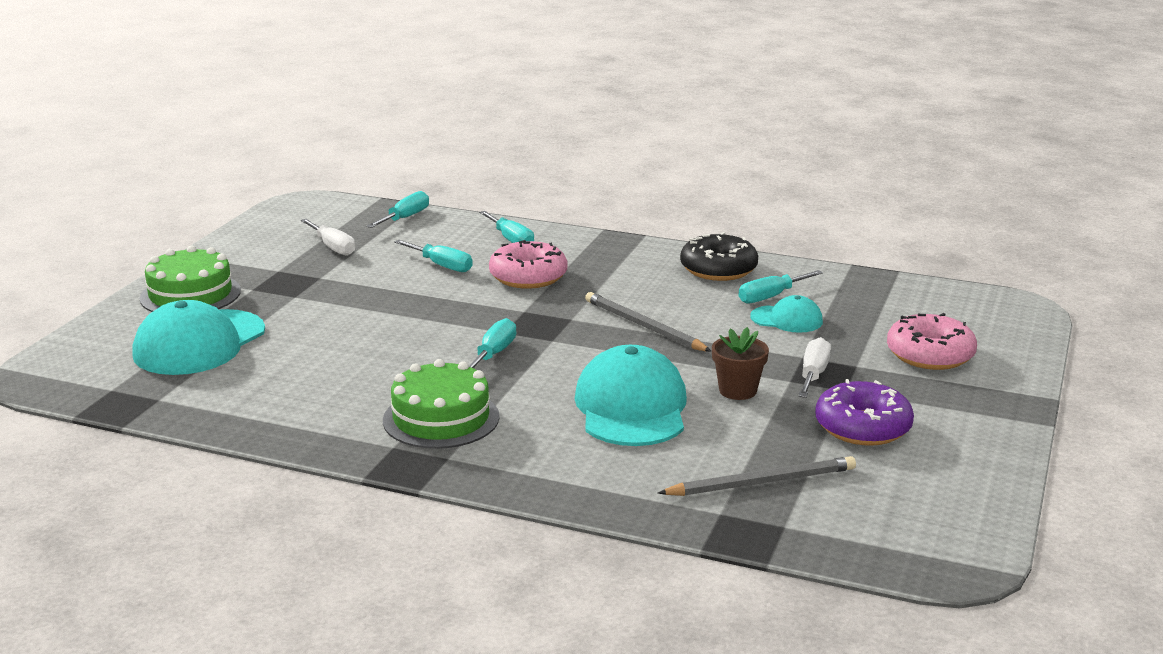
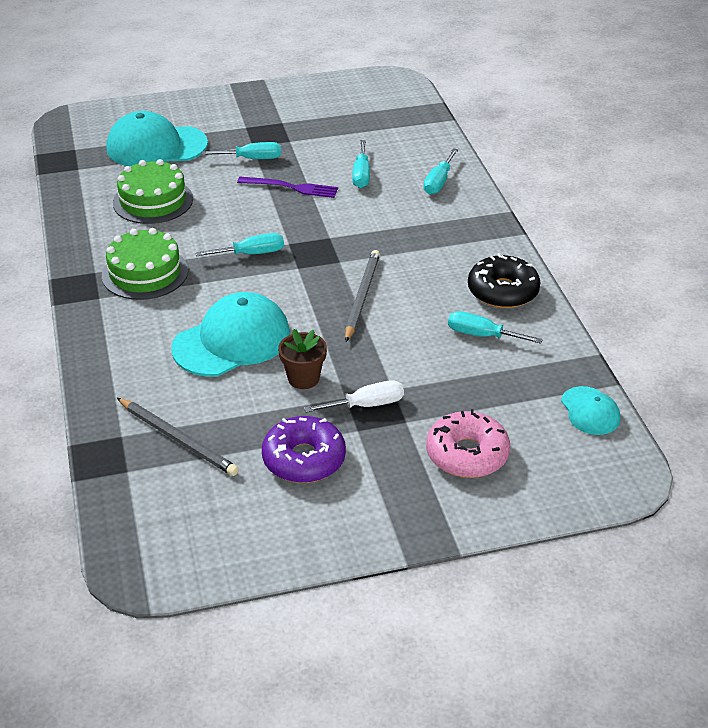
camera: 55 degrees right, 15 degrees up
green cake [140,246,241,312] -> green cake moved to [113,159,193,224]
white screwdriver [301,219,355,256] -> none
turquoise screwdriver [366,191,429,228] -> turquoise screwdriver moved to [201,142,281,159]
pink donut [489,240,567,289] -> none
turquoise cap [750,295,823,333] -> turquoise cap moved to [561,386,620,435]
none -> purple fork [237,177,338,198]

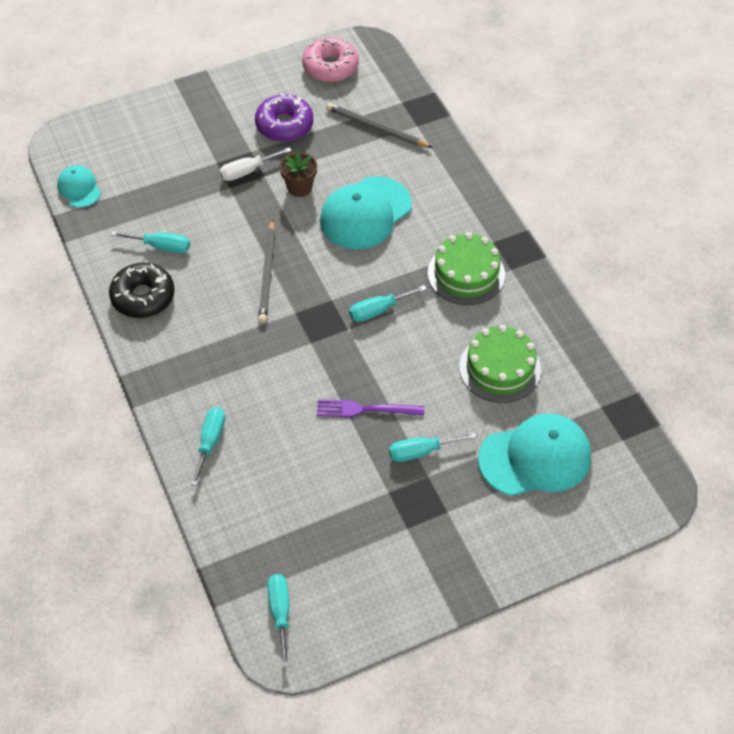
camera: 170 degrees right, 15 degrees up
turquoise screwdriver [352,140,370,188] -> turquoise screwdriver moved to [267,574,289,667]
pink donut [426,409,510,478] -> pink donut moved to [302,37,359,82]

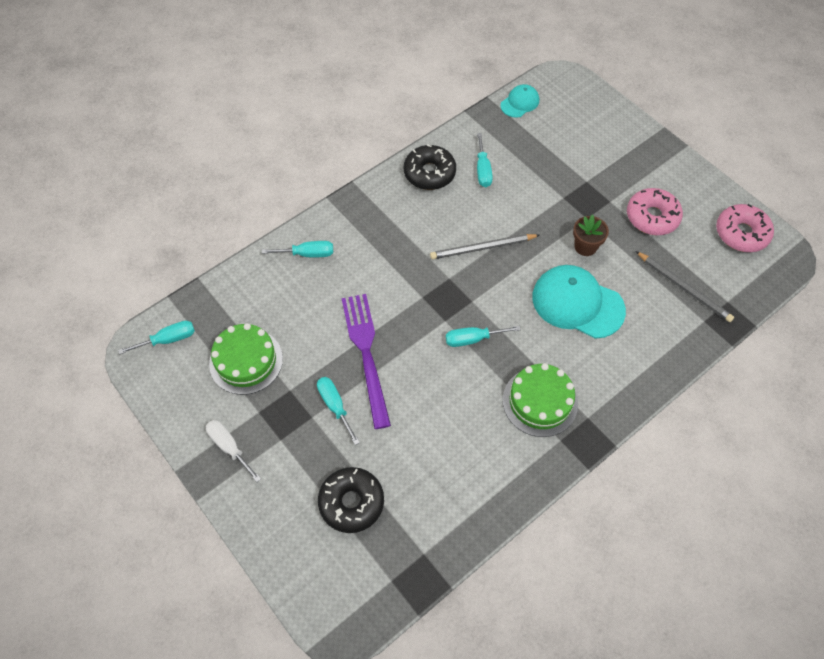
camera: 75 degrees right, 5 degrees up
white screwdriver [220,147,292,181] -> white screwdriver moved to [206,420,261,482]
purple donut [255,94,313,142] -> pink donut [627,188,683,235]
purple fork [317,400,424,417] -> purple fork [342,294,391,429], size x1.61
grey pencil [326,103,432,148] -> grey pencil turned 120 degrees clockwise [636,251,734,322]
turquoise screwdriver [349,285,427,322] -> turquoise screwdriver turned 60 degrees counterclockwise [446,326,521,347]
green cake [460,325,541,403] -> green cake moved to [209,323,283,395]
turquoise cap [478,413,591,496] -> black donut [318,467,384,533]

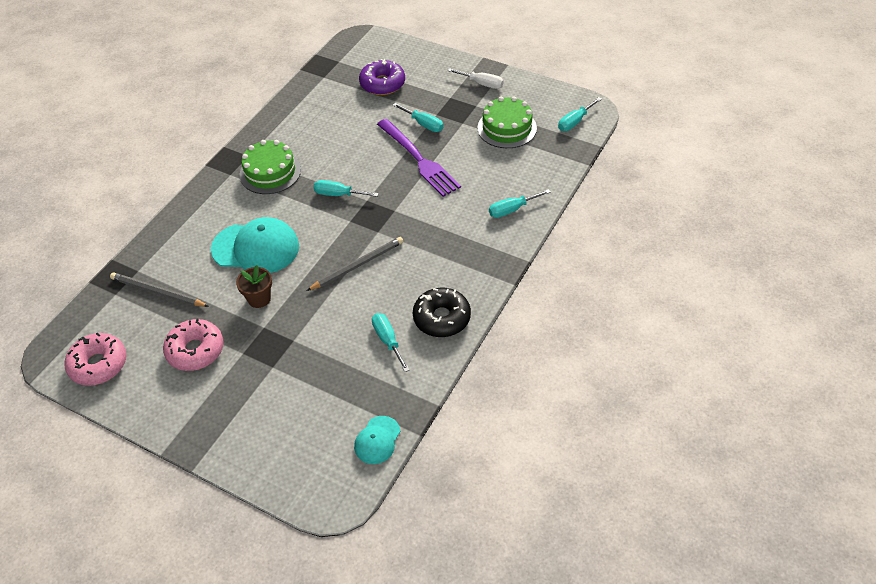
camera: 160 degrees right, 10 degrees down
black donut [318,467,384,533] -> purple donut [359,59,405,95]
turquoise screwdriver [446,326,521,347] -> turquoise screwdriver turned 135 degrees counterclockwise [313,180,378,197]

